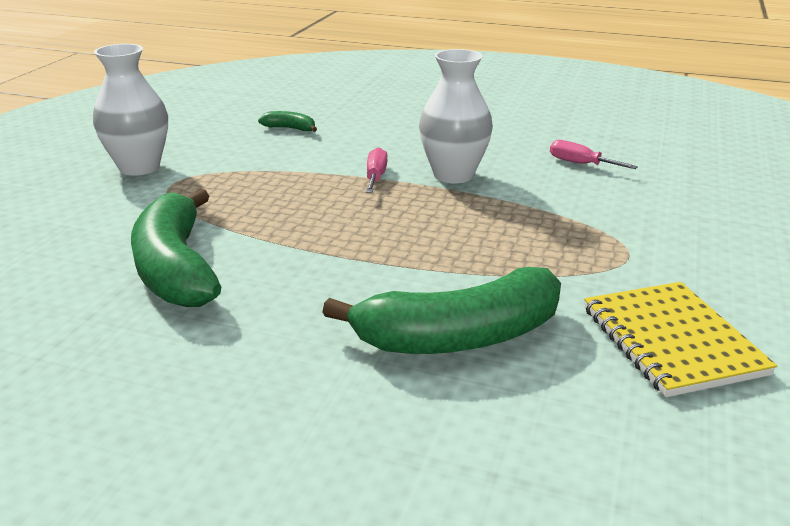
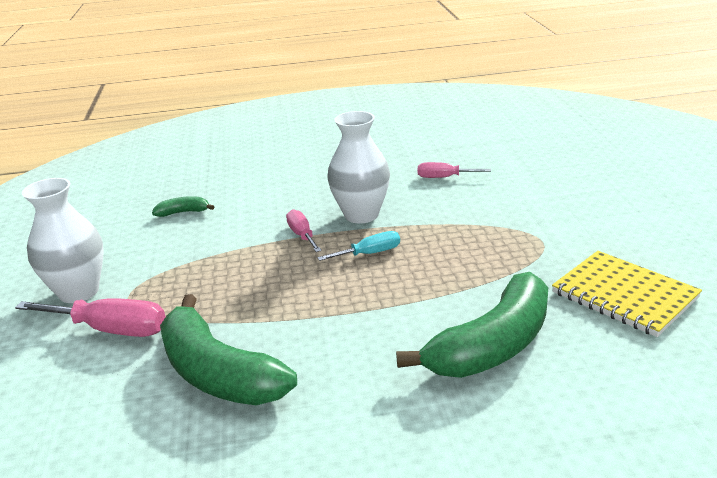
camera: 25 degrees left, 0 degrees up
none -> pink screwdriver [15,298,166,337]
none -> turquoise screwdriver [317,231,400,261]

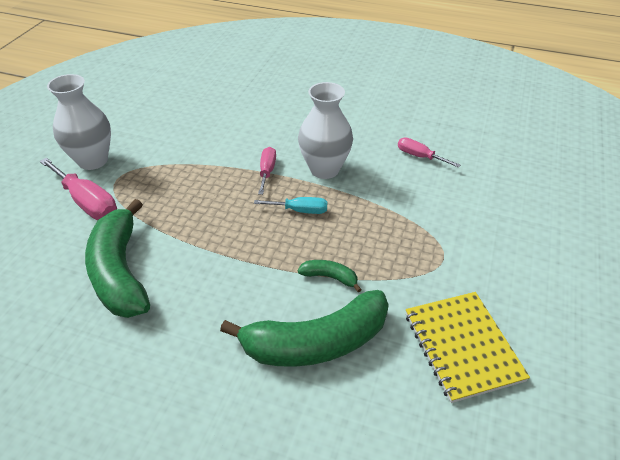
camera: 25 degrees right, 15 degrees up
green banana [152,196,214,217] -> green banana moved to [298,260,362,292]

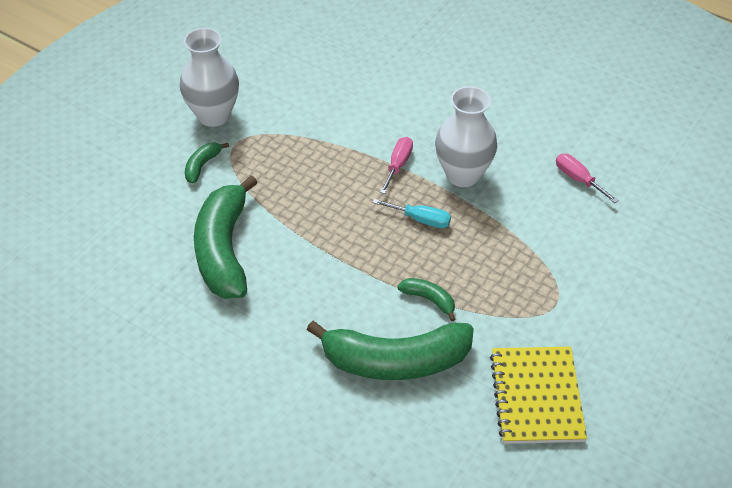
camera: 15 degrees right, 5 degrees up
pink screwdriver [40,158,117,220] -> green banana [185,142,229,184]

